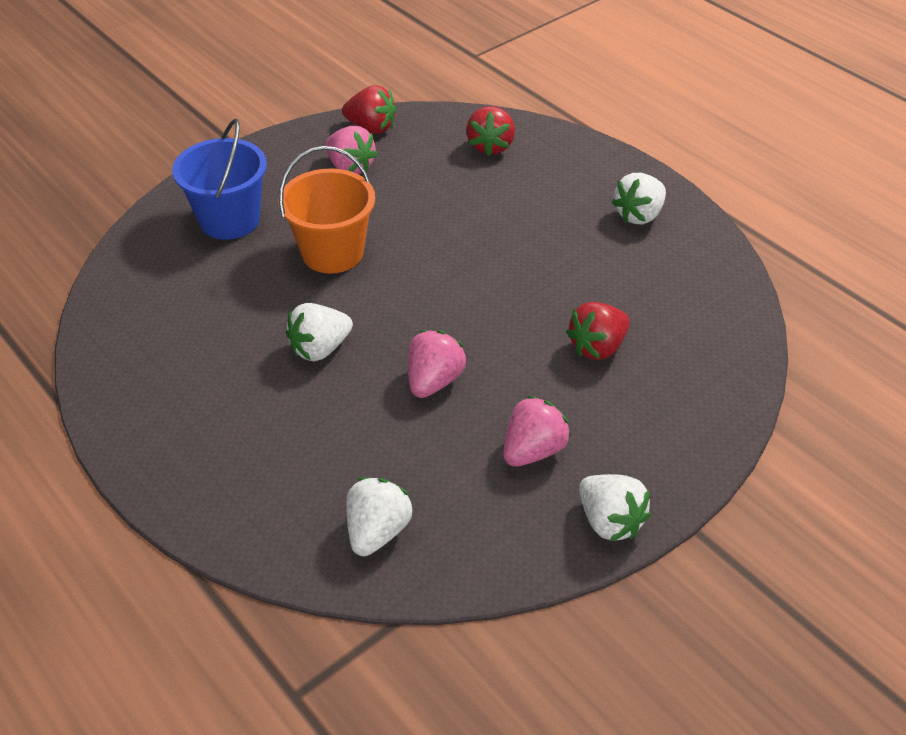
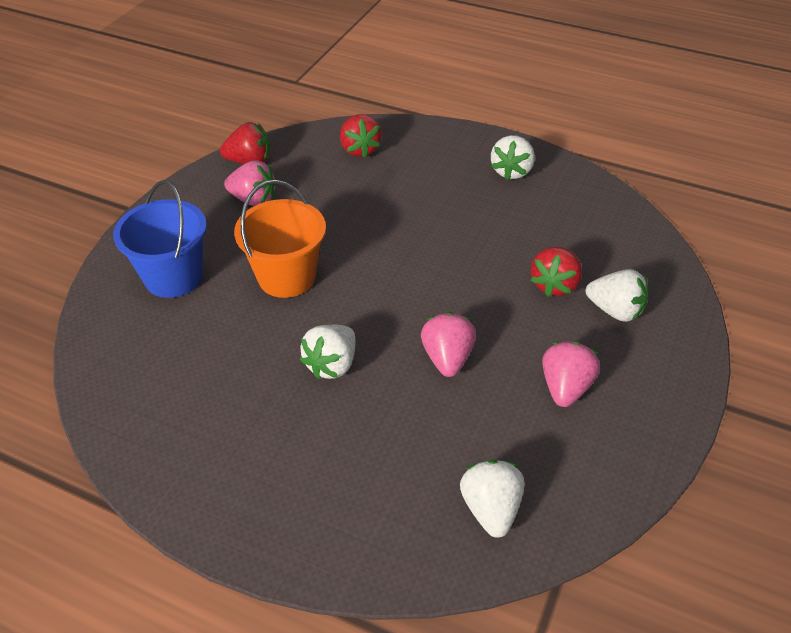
camera: 25 degrees left, 0 degrees up
white strawberry [579,474,651,541] -> white strawberry moved to [586,269,648,322]

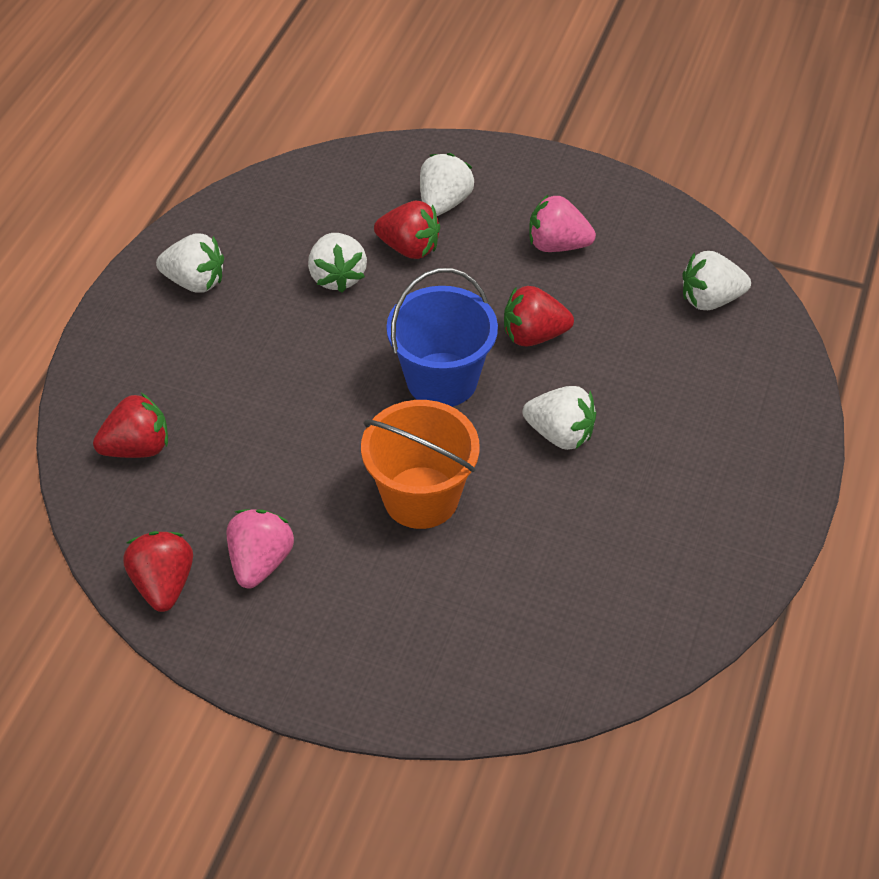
camera: 95 degrees left, 5 degrees up
blue bucket [113,180,207,298] -> blue bucket moved to [386,268,498,407]
pink strawberry [421,312,476,377] -> red strawberry [504,286,574,347]
none -> white strawberry [308,233,367,293]

